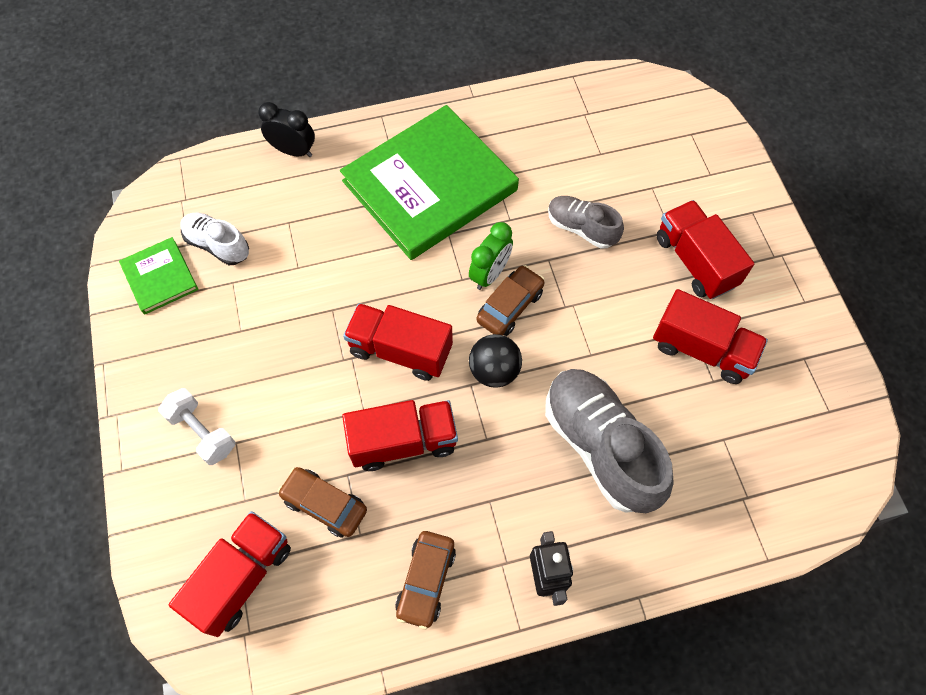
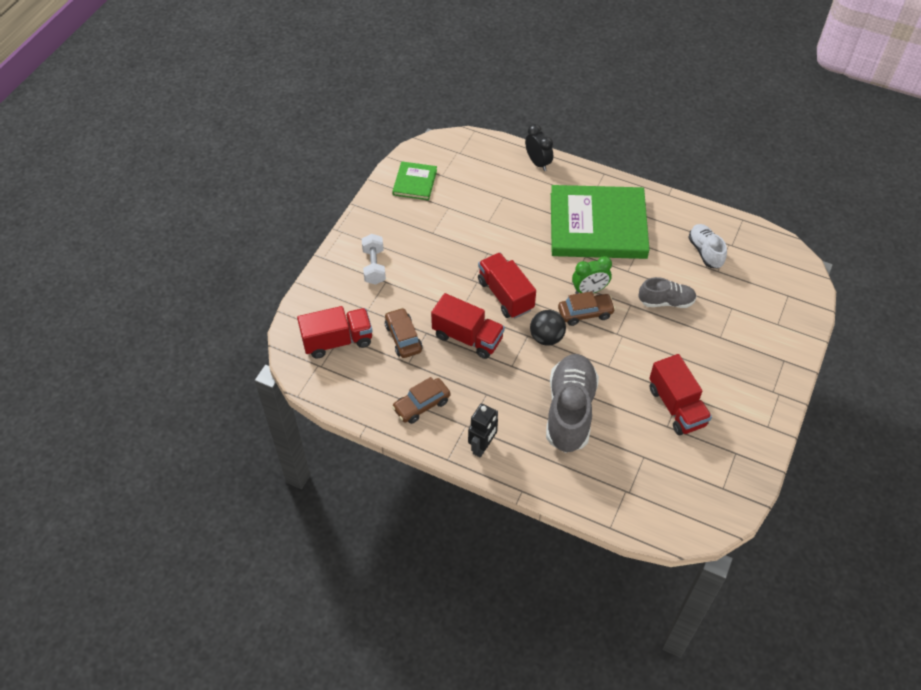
camera: 40 degrees right, 10 degrees down
white shoe [180,213,249,265] -> white shoe moved to [688,224,727,269]
grey shoe [548,196,624,249] -> grey shoe turned 105 degrees clockwise [638,277,697,308]
red truck [657,200,754,299] -> none

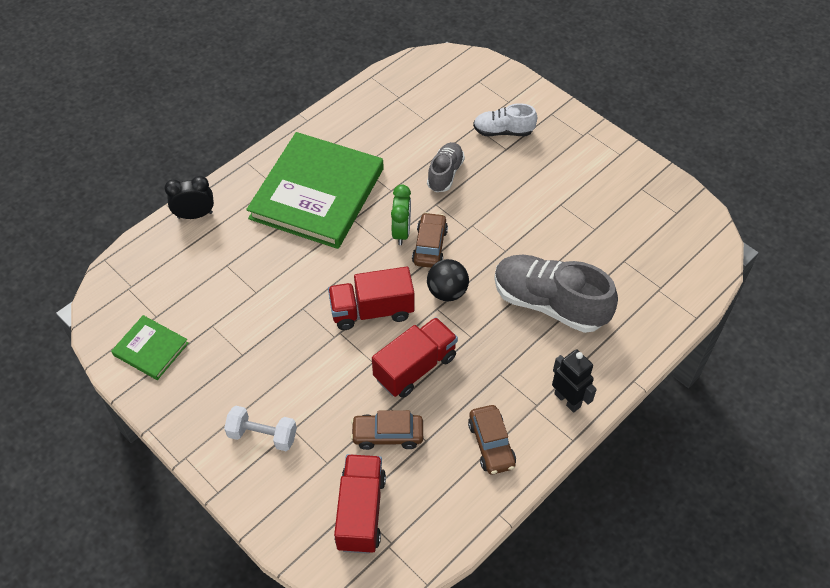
camera: 70 degrees left, 0 degrees up
red truck [649,354,712,435] -> none
white shoe [688,224,727,269] -> white shoe moved to [473,103,537,136]

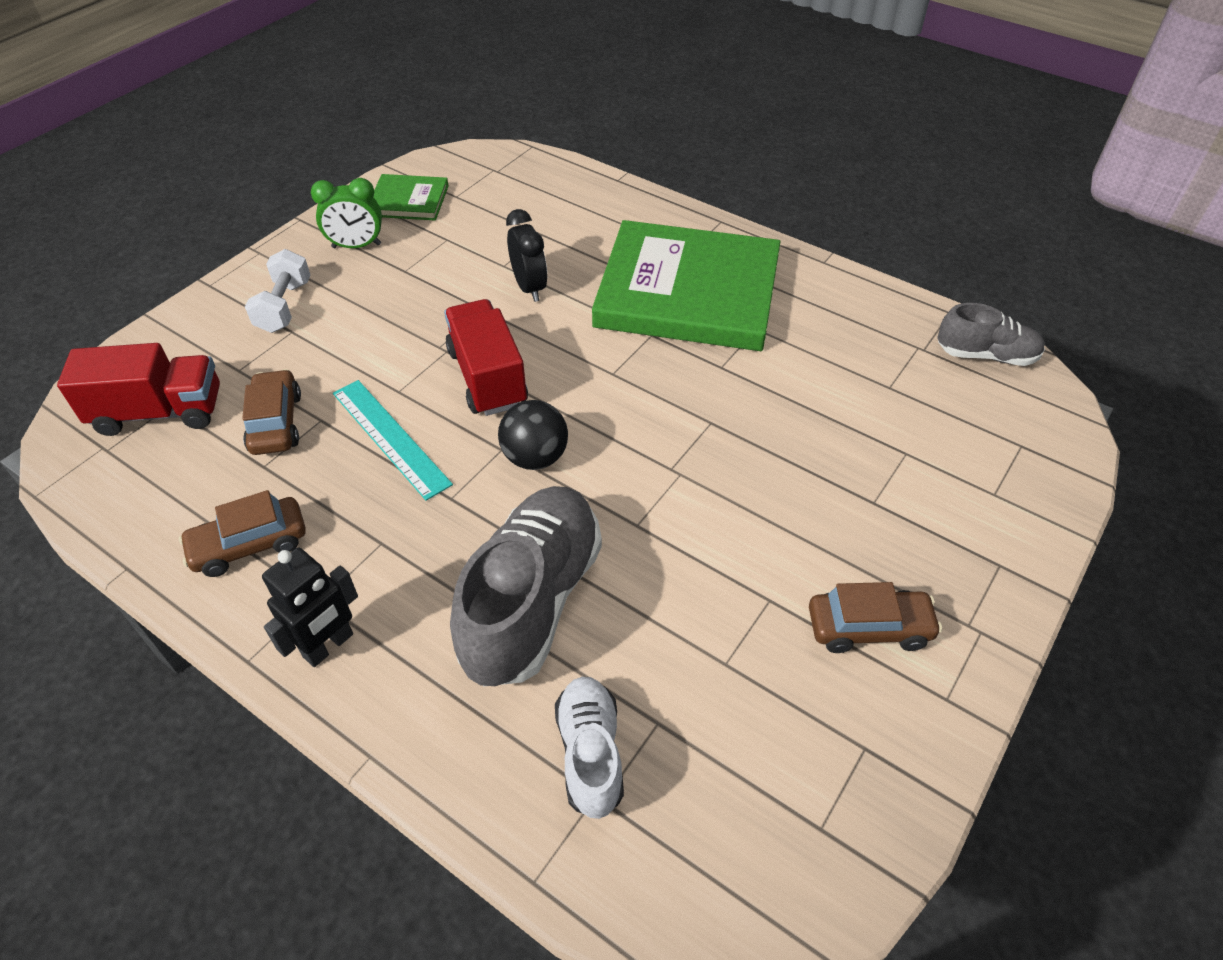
camera: 80 degrees right, 5 degrees down
green book [111,315,189,380] -> green book turned 75 degrees clockwise [373,174,449,220]
black clock [164,176,214,219] -> black clock moved to [506,209,547,302]
red truck [372,317,458,398] -> turquoise ruler [333,380,453,501]
green clock [391,185,411,245] -> green clock moved to [311,178,382,248]
brown car [412,212,448,268] -> brown car moved to [809,582,942,653]
grey shoe [427,142,465,192] -> grey shoe moved to [937,303,1045,366]
white shoe [473,103,537,136] -> white shoe moved to [555,677,624,819]

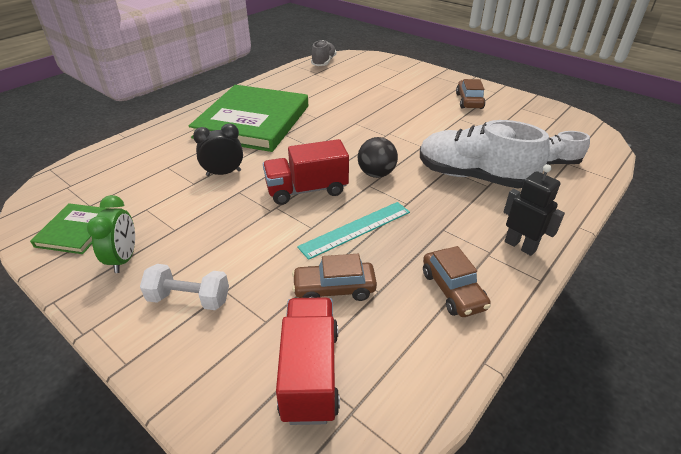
camera: 85 degrees left, 10 degrees down
grey shoe [450,486,602,686] -> white shoe [420,120,550,189]

